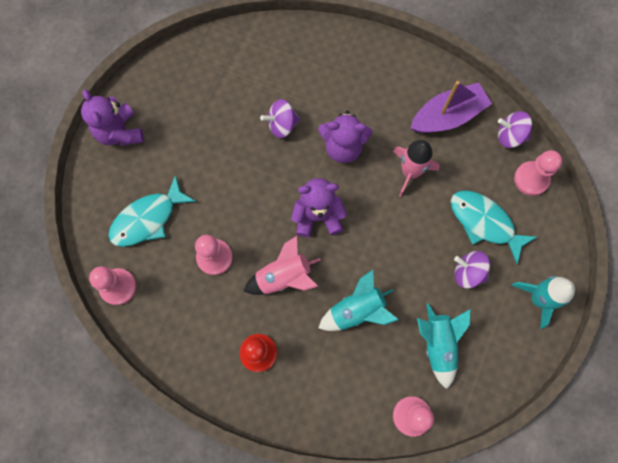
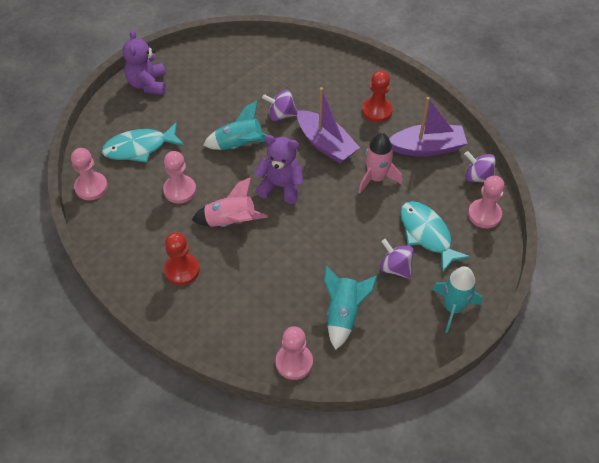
camera: 20 degrees right, 20 degrees down
purple teddy bear [318,111,372,163] -> purple boat [297,87,360,163]
turquoise rocket [318,270,399,331] -> turquoise rocket moved to [203,100,267,150]
none -> red pawn [362,70,393,122]

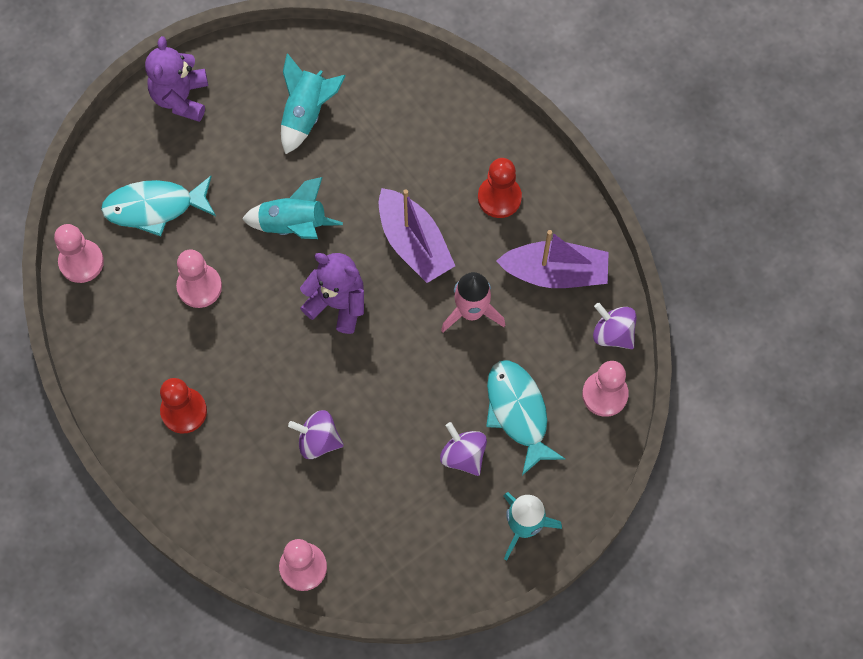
camera: 10 degrees right, 15 degrees up
pink rocket [192,177,268,227] -> none
purple spinning top [262,90,297,121] -> purple spinning top moved to [288,410,344,459]
turquoise rocket [324,265,377,350] -> turquoise rocket moved to [281,54,346,154]

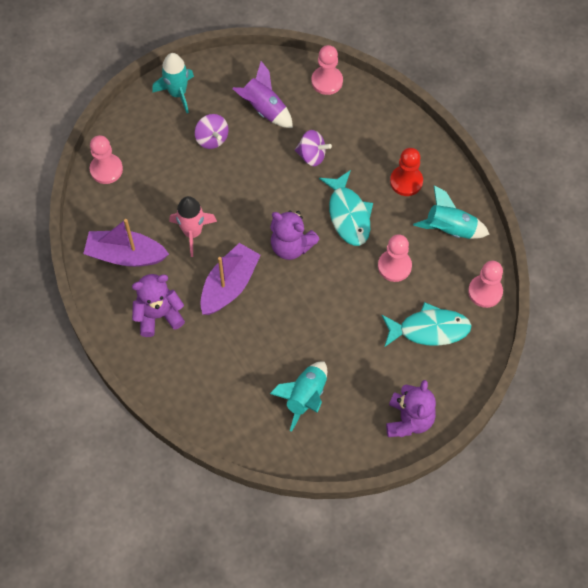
camera: 175 degrees left, 5 degrees down
turquoise rocket [242,177,343,239] -> turquoise rocket moved to [413,185,489,239]
purple boat [379,188,455,283] -> purple boat turned 60 degrees clockwise [200,243,261,315]
red pawn [478,158,522,218] -> purple teddy bear [132,274,185,337]
turquoise fish [486,360,565,475] -> turquoise fish moved to [319,170,373,246]
purple spinning top [593,303,637,349] -> none
none -> purple rocket [232,61,293,128]

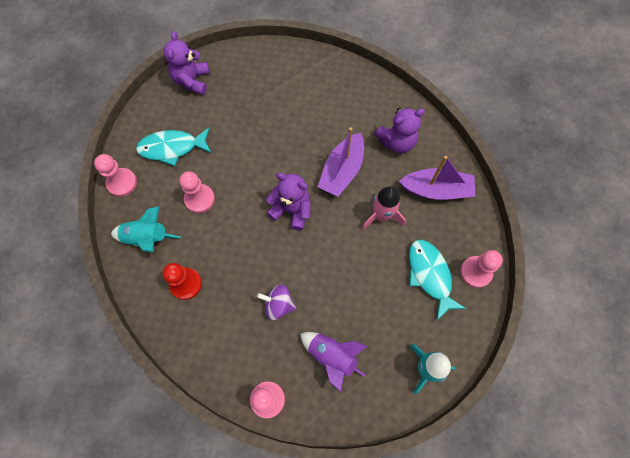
camera: 175 degrees right, 5 degrees up
purple spinning top [195,114,228,149] -> none
turquoise rocket [270,361,327,432] -> none
turquoise fish [319,170,373,246] -> turquoise fish moved to [409,239,466,320]

